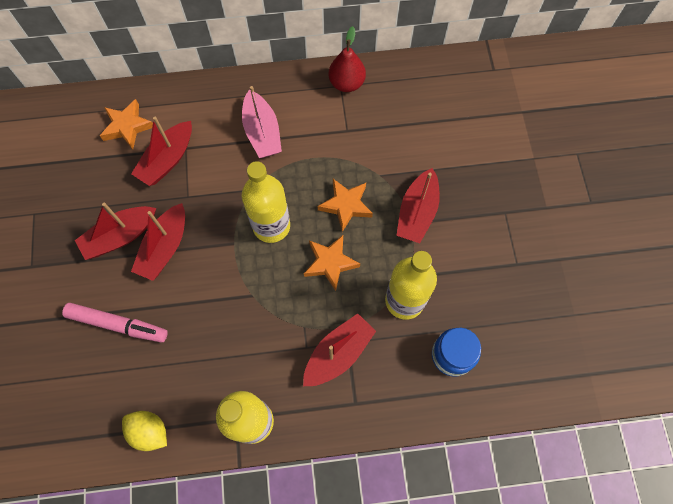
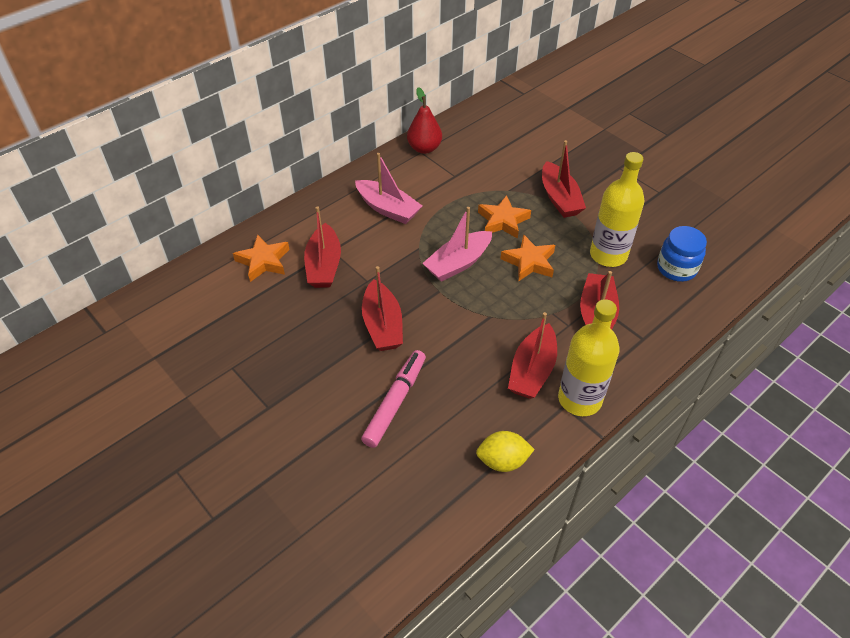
camera: 35 degrees left, 20 degrees down
pink marker [62,303,168,342] -> pink marker turned 45 degrees counterclockwise [361,350,426,448]
red boat [75,203,156,260] -> red boat moved to [508,312,557,399]
yellow bottle [242,161,290,243] -> pink boat [422,207,492,282]

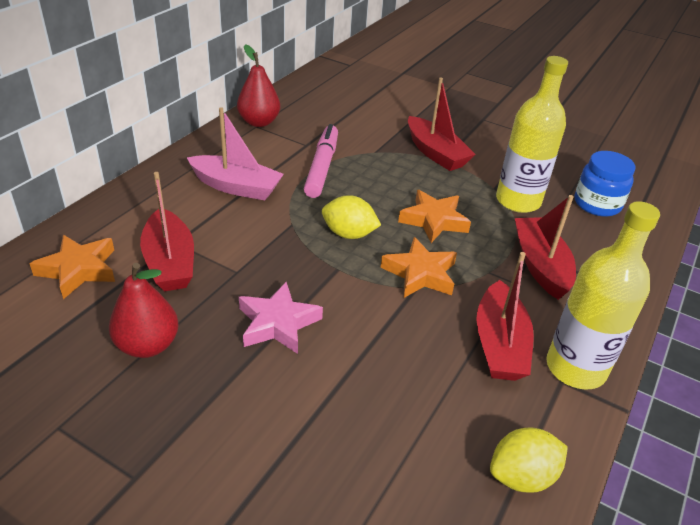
camera: 20 degrees left, 10 degrees down
pink marker [361,350,426,448] -> pink marker moved to [304,124,338,198]
red boat [362,266,403,351] -> pink star [239,282,323,354]
pink boat [422,207,492,282] -> yellow lemon [322,195,381,239]
orange star [478,195,531,239] -> orange star moved to [381,237,457,298]
none -> red pear [109,263,179,358]

